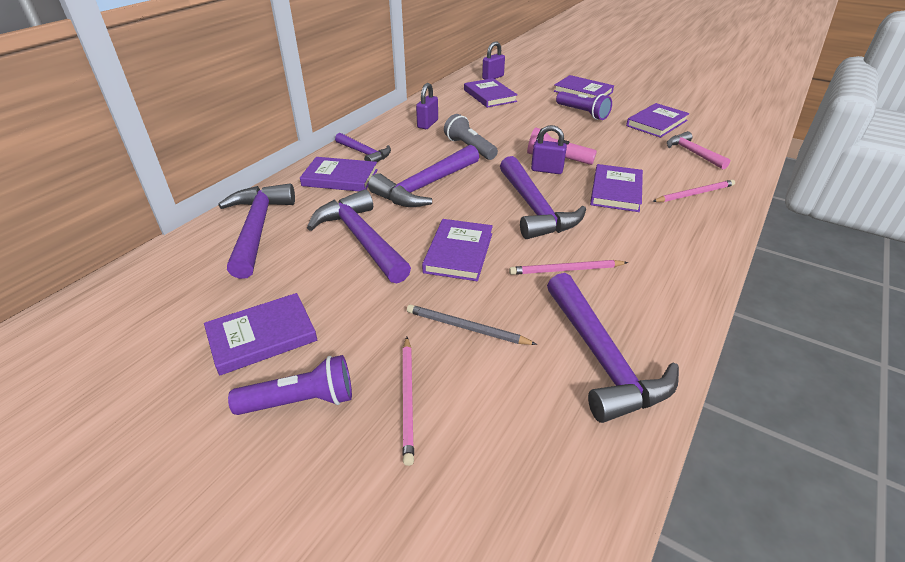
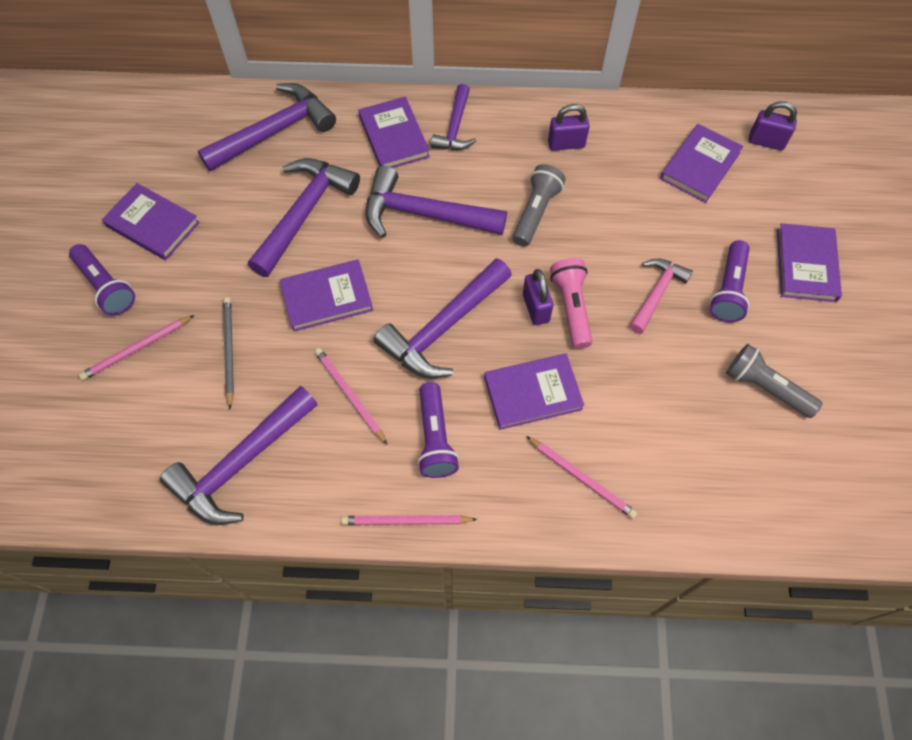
camera: 60 degrees right, 25 degrees up
purple book [626,103,690,138] -> grey flashlight [726,344,823,418]
pink hammer [667,131,730,169] -> pink hammer moved to [629,258,693,334]
none -> pink pencil [341,515,478,525]
none -> purple flashlight [417,382,459,478]

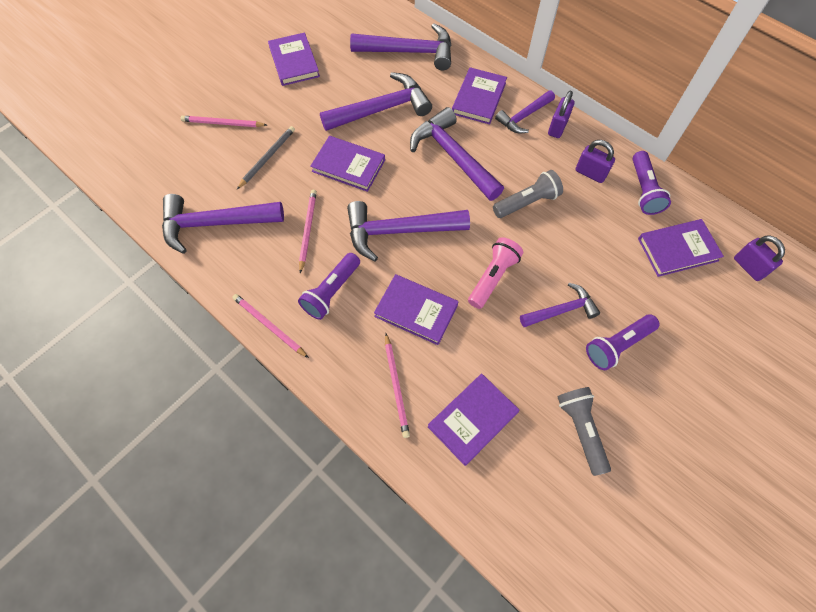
camera: 40 degrees right, 0 degrees up
purple flashlight [69,244,135,316] -> purple flashlight moved to [633,151,671,215]
purple padlock [523,269,553,325] -> purple padlock moved to [548,91,575,138]
pink hammer [629,258,693,334] -> purple hammer [520,283,600,327]
purple book [777,223,842,302] -> purple book moved to [428,373,519,466]

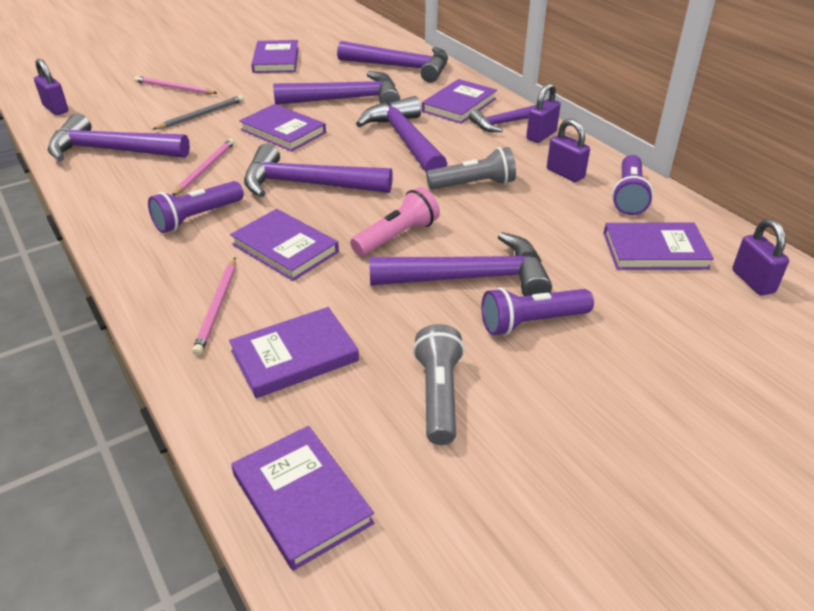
camera: 15 degrees right, 25 degrees down
pink pencil [232,294,309,358] -> none
purple hammer [520,283,600,327] -> purple hammer [369,232,552,296], size x1.67
none -> purple padlock [34,59,68,115]
none -> purple book [231,426,374,571]

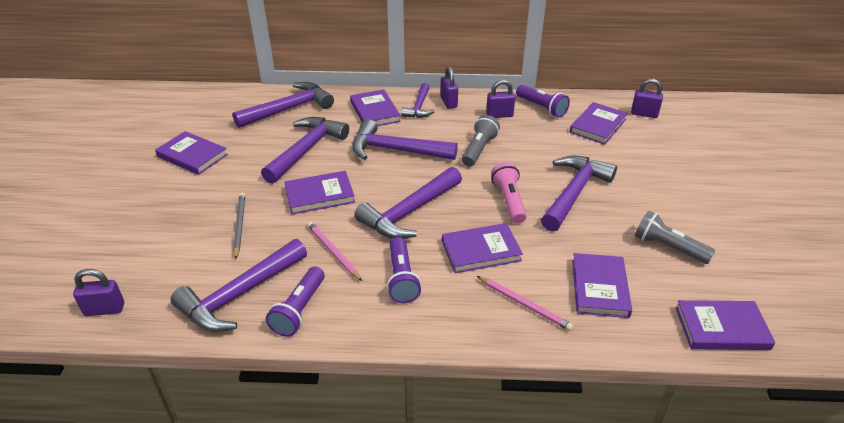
camera: 55 degrees left, 0 degrees up
pink pencil [134,76,217,94] -> none
purple flashlight [481,287,594,336] -> purple flashlight moved to [266,266,324,337]

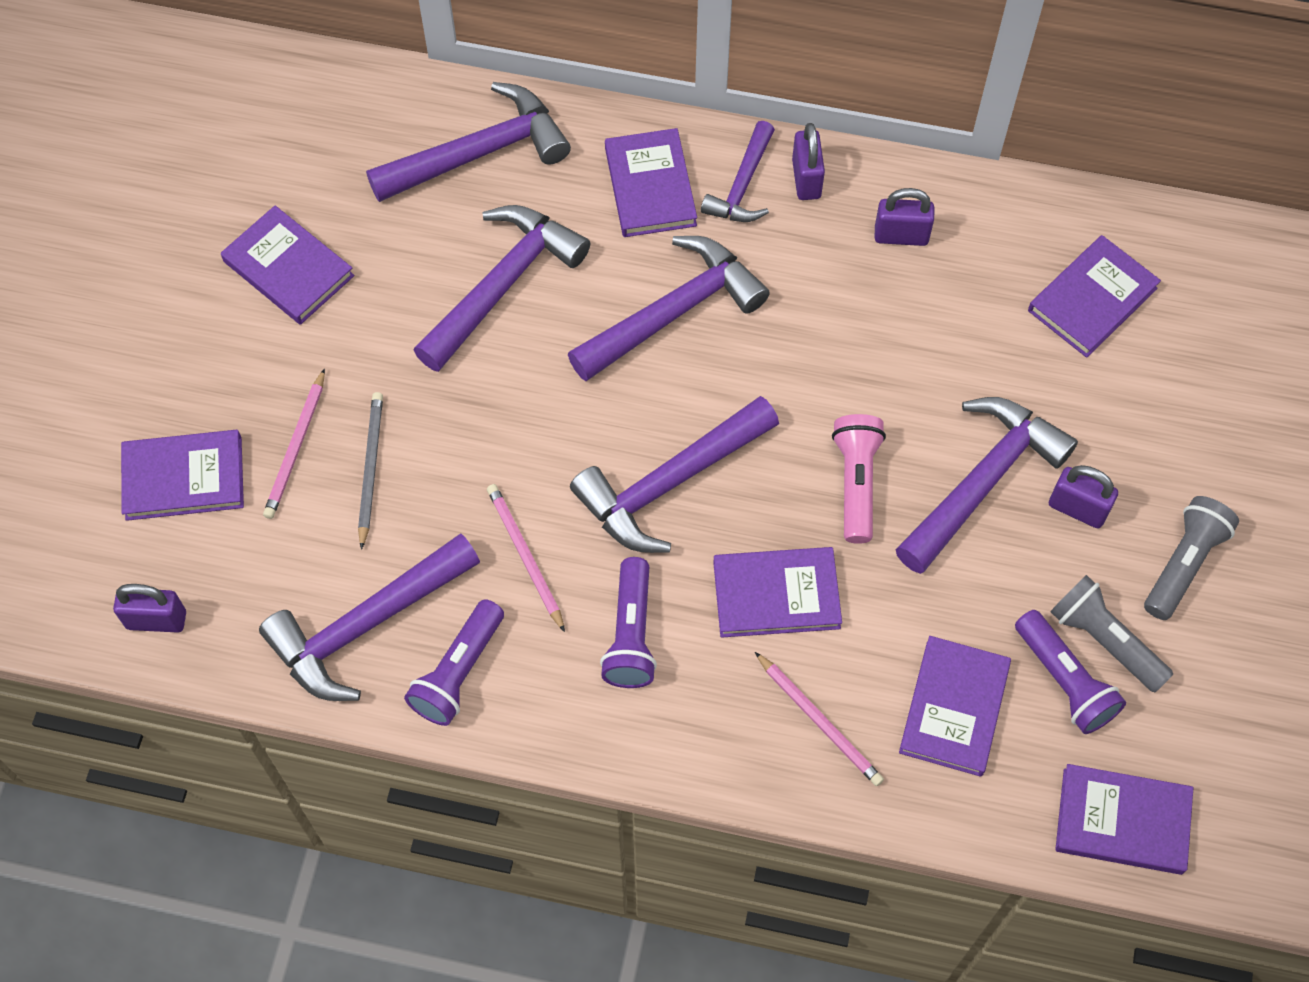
camera: 10 degrees right, 25 degrees up
purple book [284,171,355,214] -> purple book moved to [121,430,244,521]
purple hammer [352,119,458,160] -> purple hammer turned 120 degrees clockwise [568,236,770,381]
grey flashlight [462,115,500,167] -> grey flashlight moved to [1144,496,1239,620]
purple flashlight [516,85,570,118] -> purple flashlight moved to [1015,610,1126,734]
purple padlock [631,79,663,118] -> purple padlock moved to [1049,465,1118,528]
none -> pink pencil [263,368,325,519]

